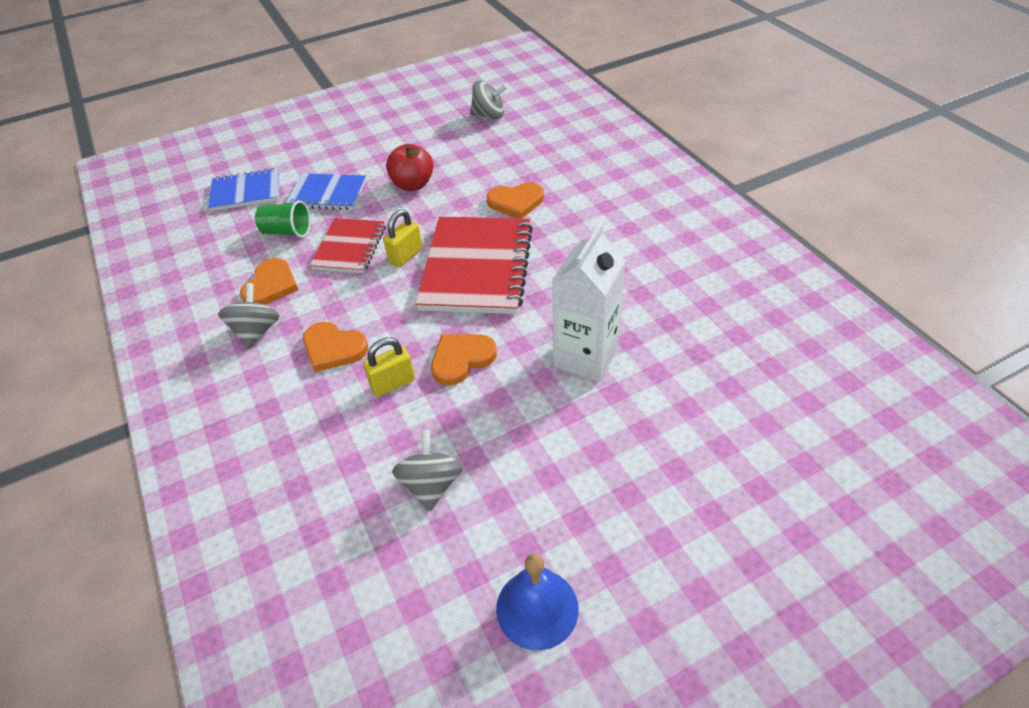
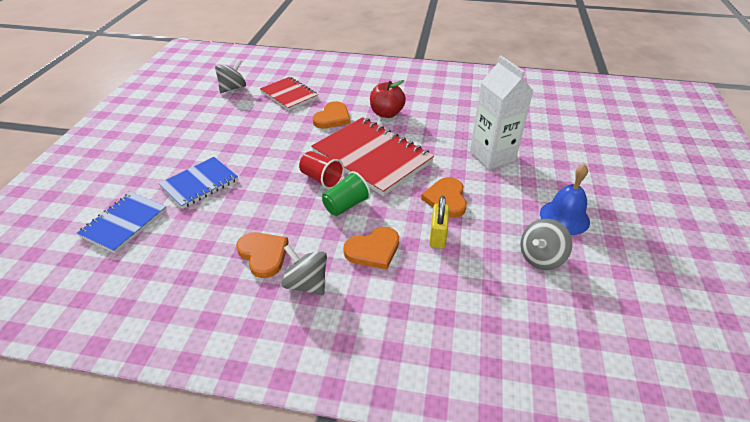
camera: 55 degrees left, 5 degrees down
green cup [255,200,311,238] -> green cup moved to [322,171,371,216]
red notebook [310,218,385,273] -> red notebook moved to [260,77,318,111]
yellow padlock [383,209,423,267] -> red cup [299,151,344,189]
red apple [386,144,434,191] -> red apple moved to [370,80,406,118]
grey spinning top [392,430,463,511] -> grey spinning top turned 75 degrees counterclockwise [520,219,572,270]
blue bell [496,553,579,650] -> blue bell moved to [540,164,590,235]

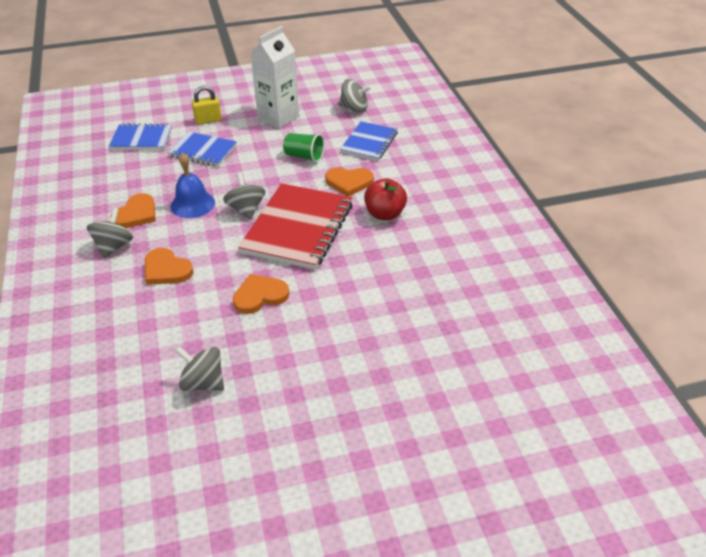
camera: 65 degrees right, 0 degrees up
red notebook [260,77,318,111] -> blue notebook [340,121,398,161]
red cup [299,151,344,189] -> grey spinning top [223,172,265,220]
green cup [322,171,371,216] -> green cup moved to [283,133,324,163]
yellow padlock [429,196,449,249] -> yellow padlock moved to [192,86,222,125]
white carton [470,56,533,170] -> white carton moved to [250,26,299,128]
blue bell [540,164,590,235] -> blue bell moved to [171,153,215,218]

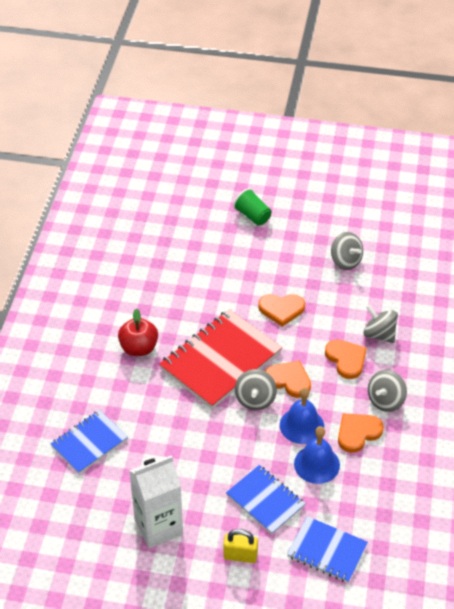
camera: 155 degrees left, 5 degrees up
green cup [283,133,324,163] -> green cup moved to [233,188,272,226]
orange heart [325,167,374,196] -> orange heart moved to [265,361,311,398]
grey spinning top [339,79,371,113] -> grey spinning top moved to [363,305,398,343]
none -> blue bell [294,426,340,484]

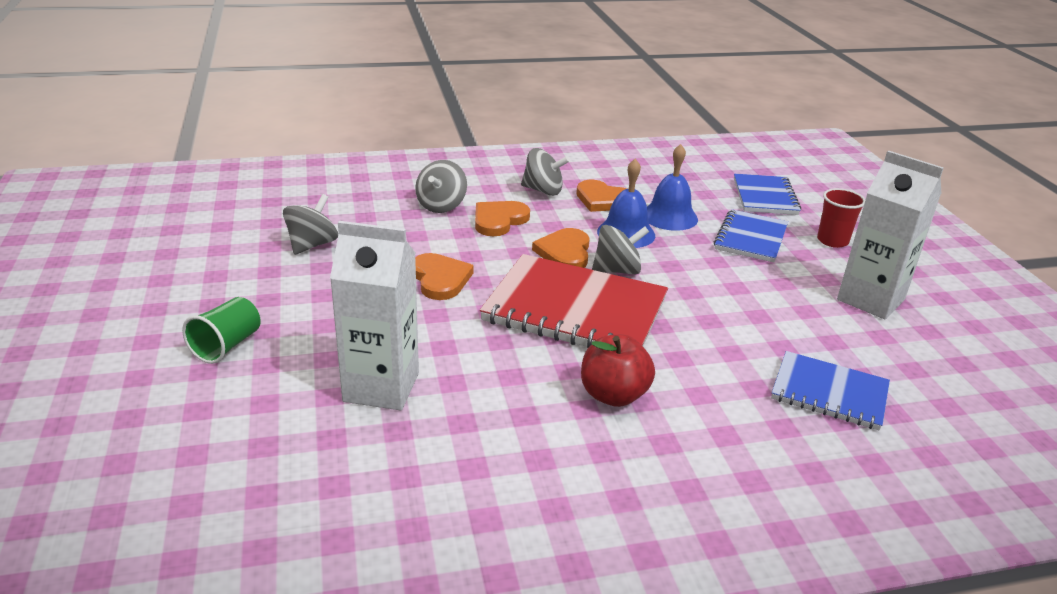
camera: 115 degrees left, 15 degrees down
yellow padlock [223,529,258,563] -> red cup [817,188,865,248]
none -> white carton [330,221,419,410]

